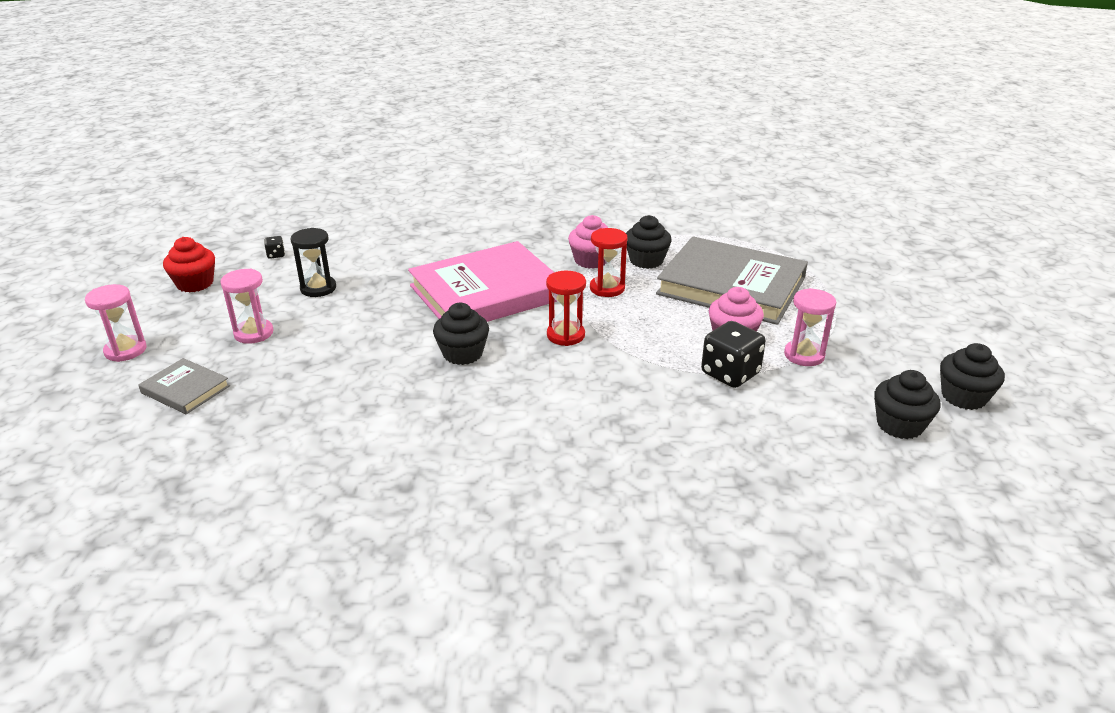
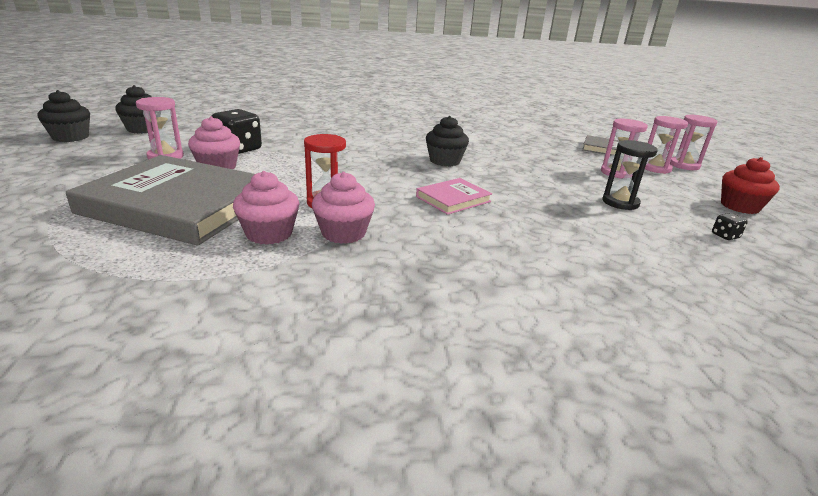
camera: 170 degrees right, 5 degrees down
pink book [408,241,557,322] -> pink book [416,178,492,215], size x0.46
red hourglass [546,271,586,346] -> none
black cupcake [626,215,672,269] -> pink cupcake [233,171,299,245]
none -> pink hourglass [645,116,688,174]

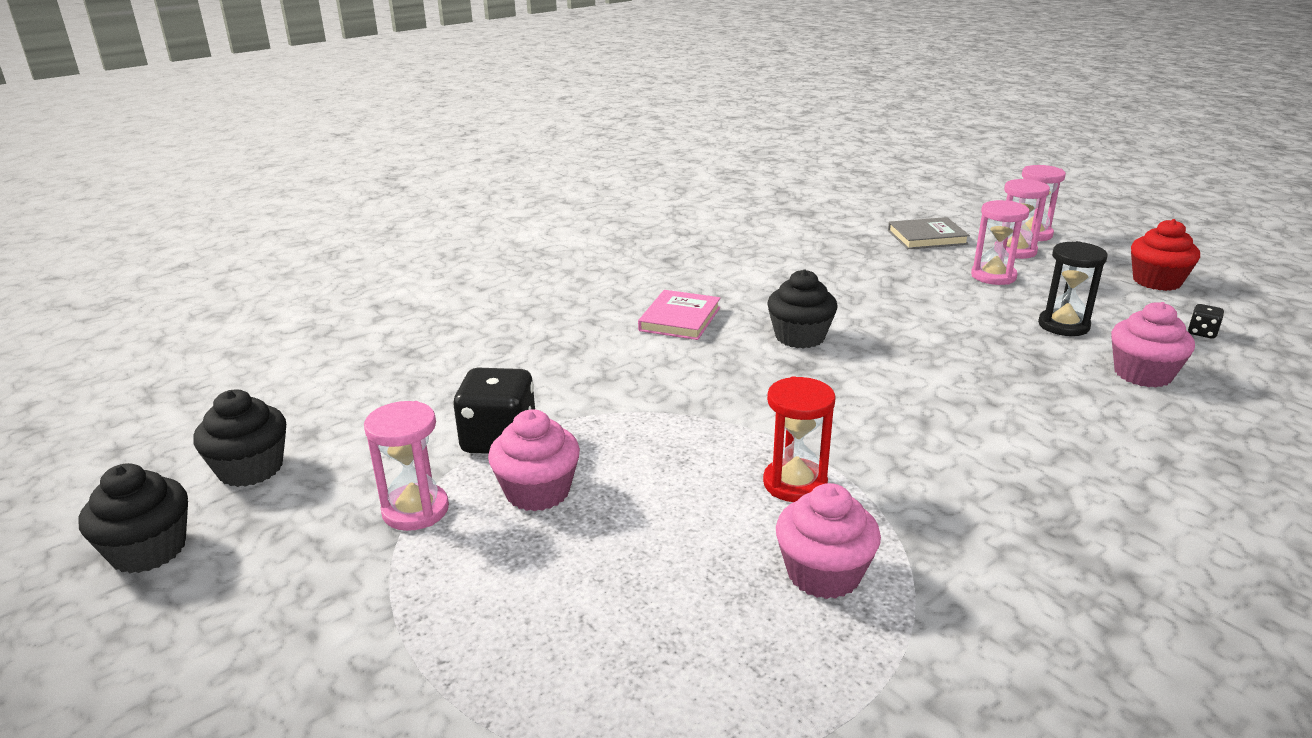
camera: 30 degrees left, 0 degrees up
grey book [66,155,255,246] -> none
pink cupcake [312,172,375,244] -> pink cupcake moved to [1111,302,1195,388]
pink book [416,178,492,215] -> pink book moved to [638,290,720,340]

